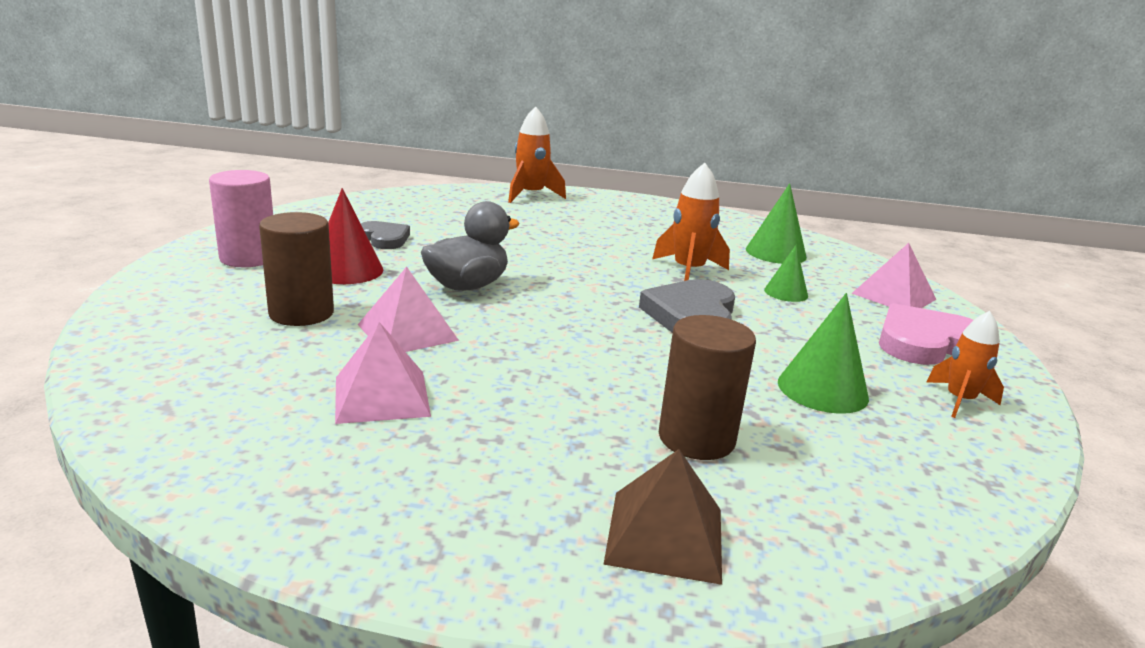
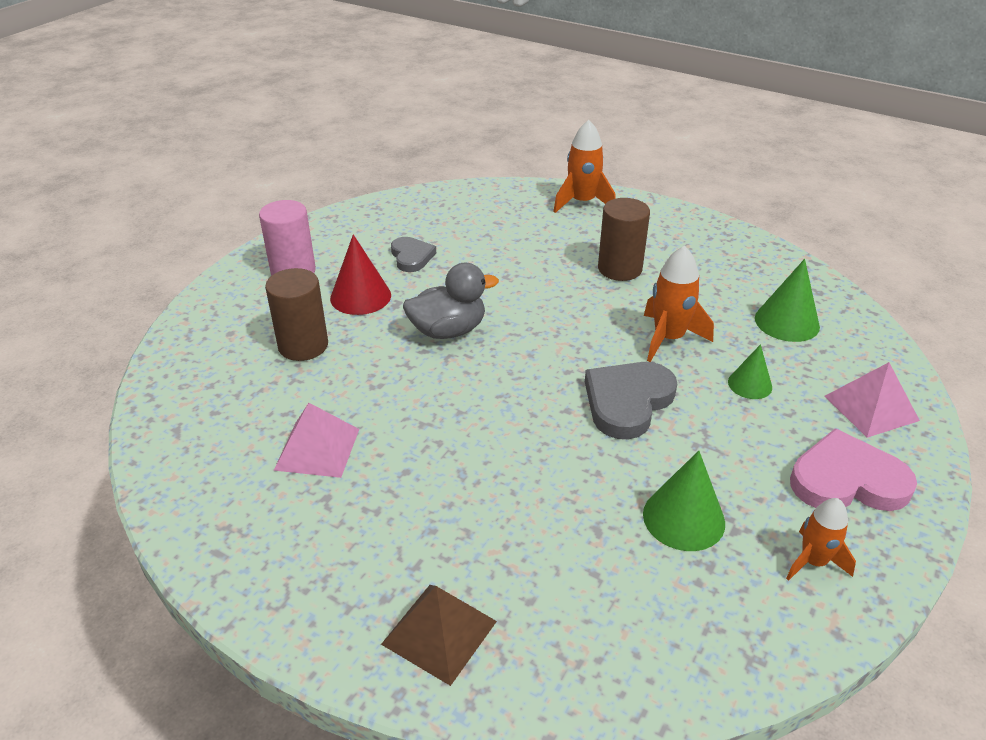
camera: 25 degrees right, 15 degrees up
pink pyramid [358,267,459,352] -> none
brown cylinder [659,315,756,460] -> brown cylinder moved to [598,198,650,281]

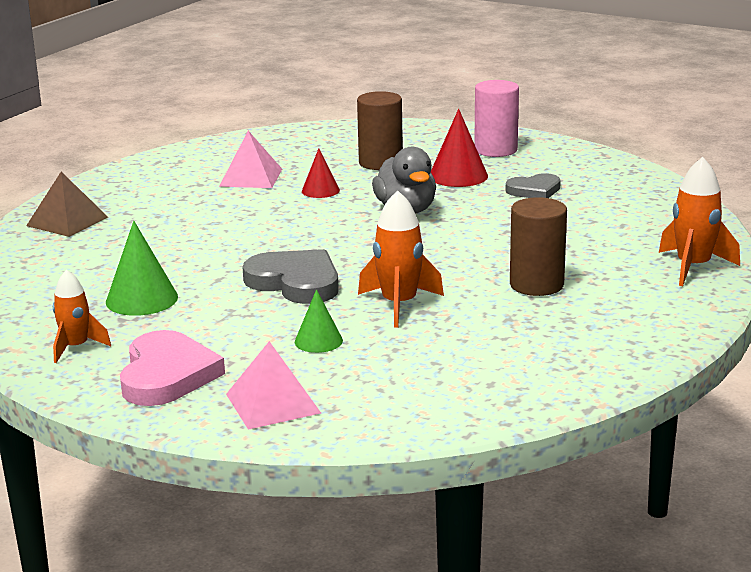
camera: 90 degrees right, 15 degrees down
green cone [755,259,820,342] -> none
none -> red cone [302,149,340,198]

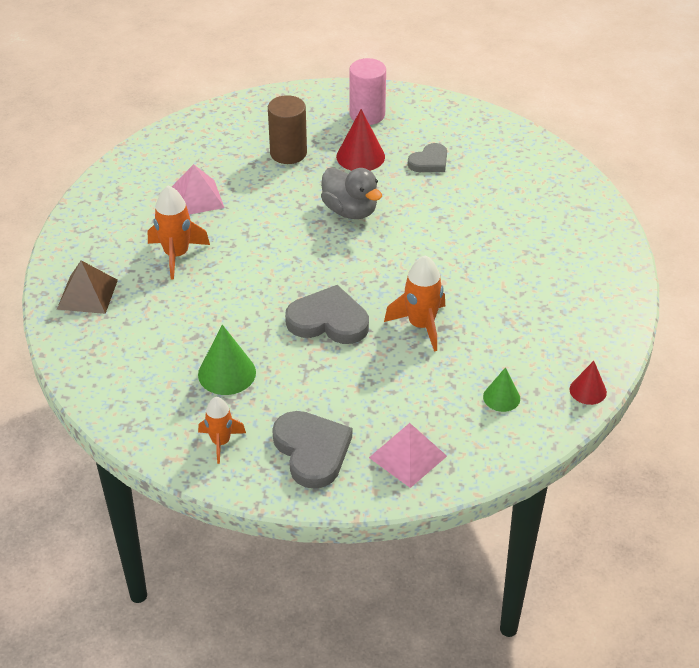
camera: 25 degrees left, 20 degrees up
pink heart [120,330,225,406] -> grey heart [272,411,352,489]
green cone [295,289,343,353] -> green cone moved to [483,367,520,412]
red cone [302,149,340,198] -> red cone moved to [569,361,607,405]
brown cylinder [510,197,567,296] -> none
orange rocket [659,157,740,286] -> orange rocket moved to [148,186,210,280]

